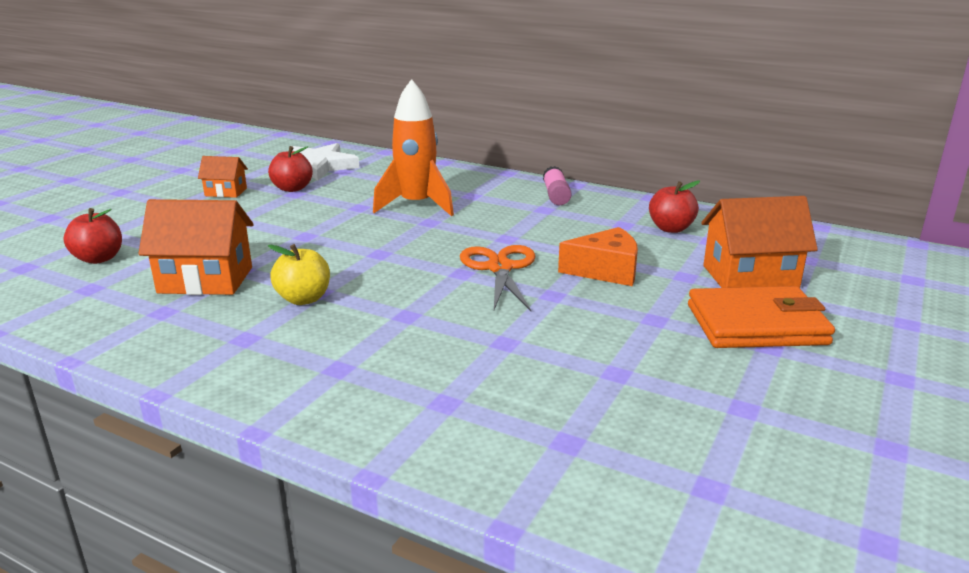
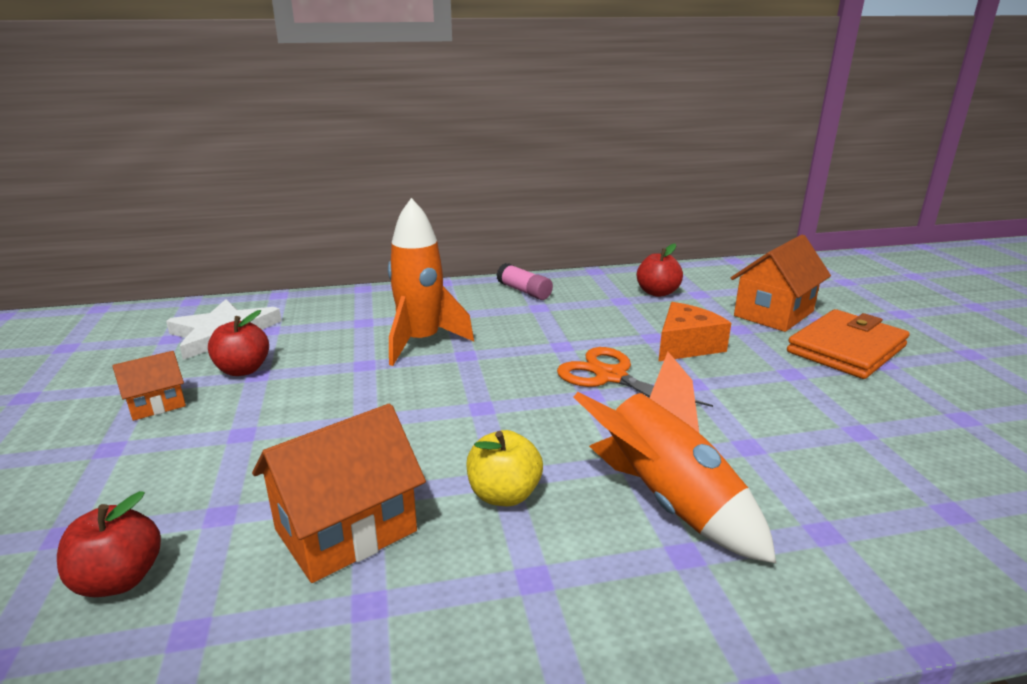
camera: 40 degrees left, 0 degrees up
none -> orange rocket [574,352,777,564]

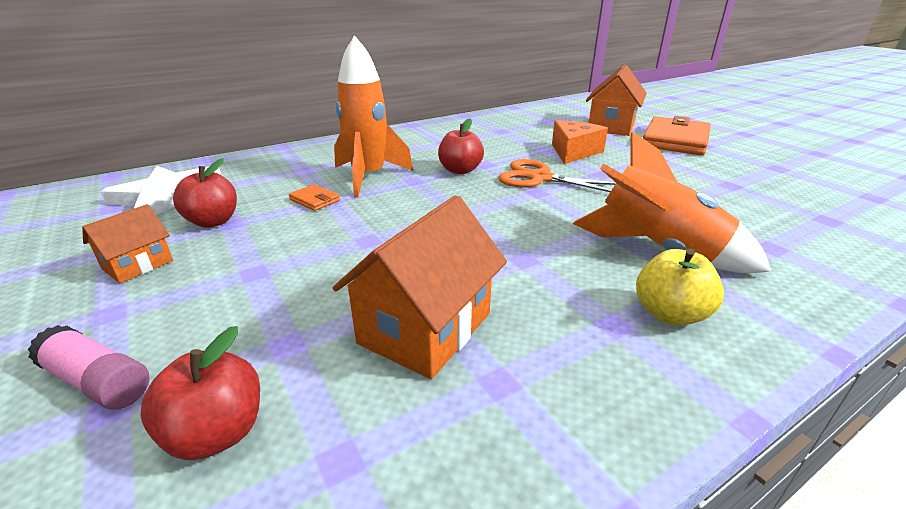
camera: 20 degrees left, 5 degrees up
yellow apple [466,430,543,506] -> yellow apple moved to [636,249,724,326]
pink glue stick [496,263,553,300] -> pink glue stick moved to [28,325,150,410]
red apple [637,244,683,297] -> red apple moved to [438,118,484,174]
none -> orange wallet [289,184,340,211]

